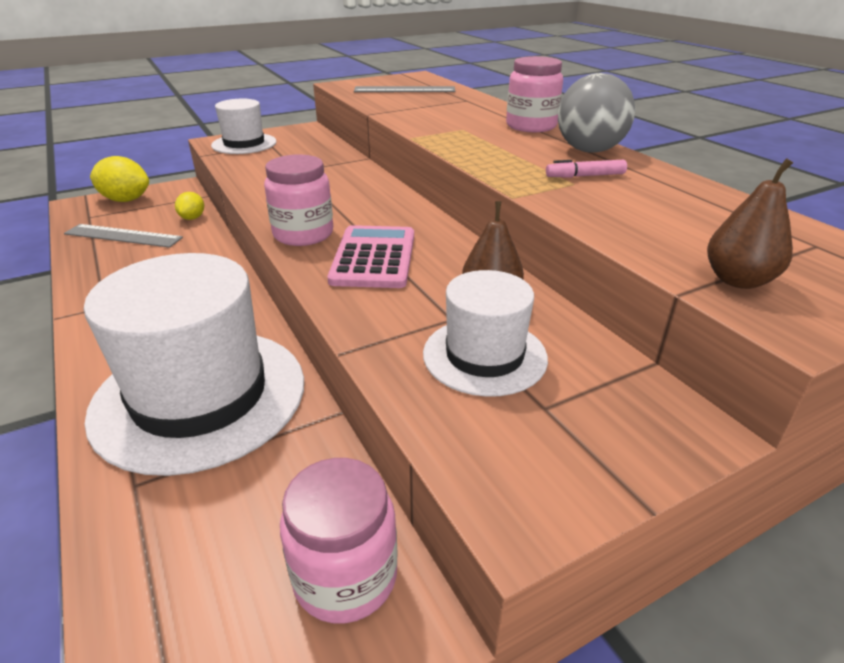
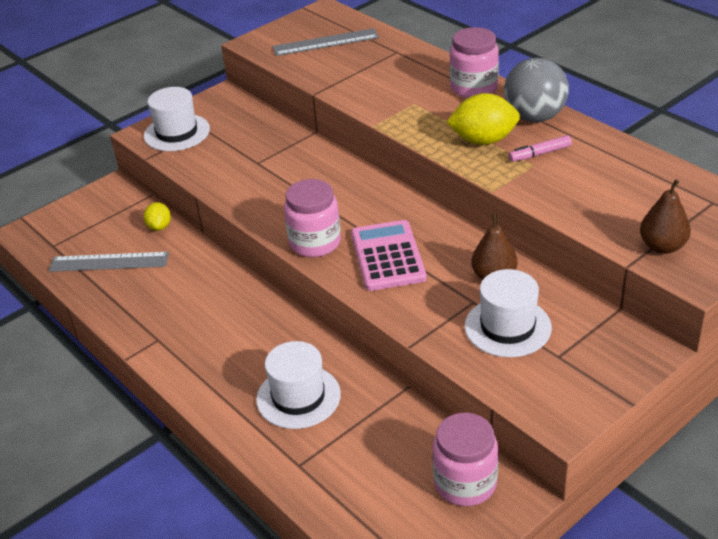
camera: 10 degrees left, 5 degrees up
white hat [84,253,304,476] -> white hat [256,341,341,429], size x0.54
yellow lemon [90,156,149,202] -> yellow lemon moved to [446,93,520,145]

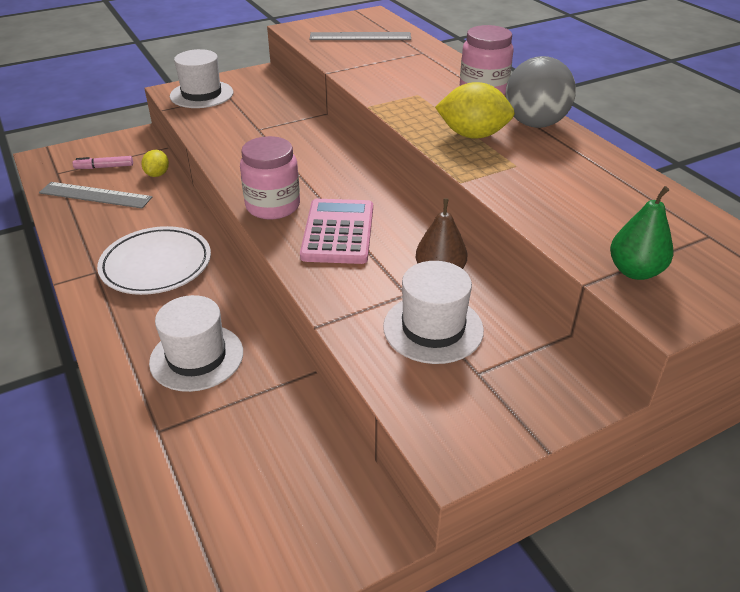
camera: 10 degrees right, 0 degrees up
pink jar [433,413,499,506] -> none
pink marker [509,135,572,162] -> pink marker moved to [73,156,133,169]
brown pear [640,179,691,254] -> green pear [610,186,674,280]
none -> white plate [97,226,211,295]

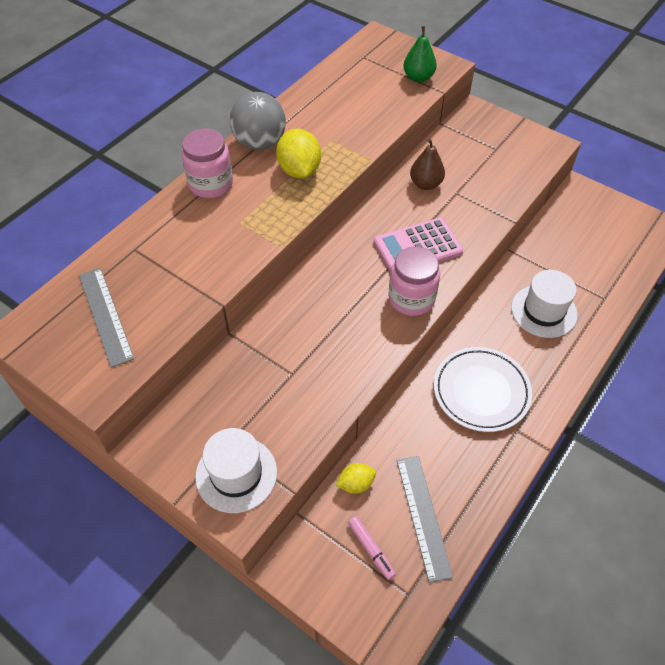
camera: 115 degrees left, 15 degrees up
white hat [383,261,484,364] -> none

